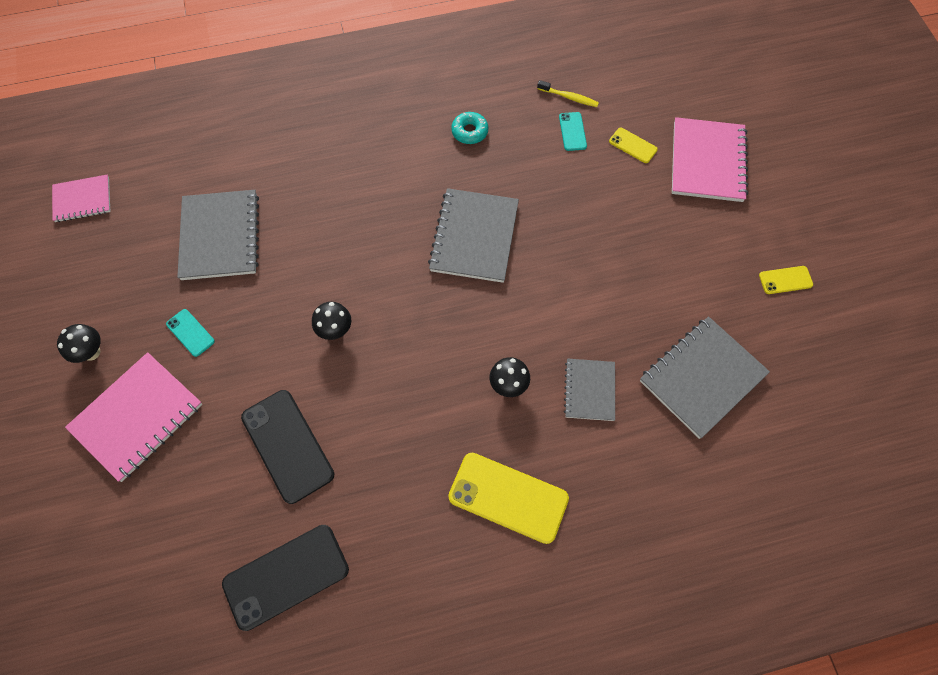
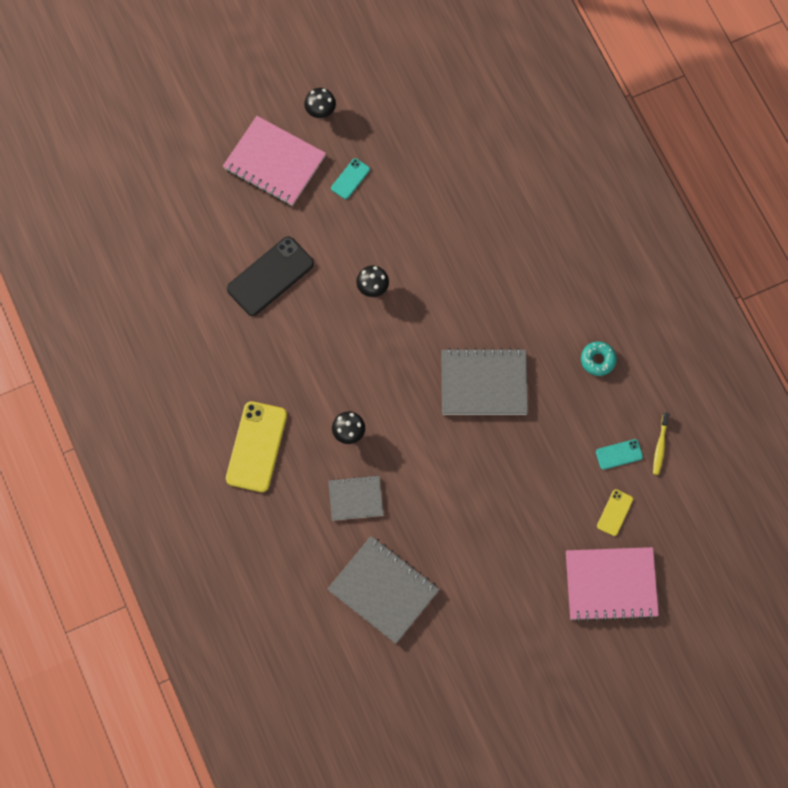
camera: 80 degrees right, 5 degrees up
pink notebook [52,175,110,222] -> none
grey notebook [177,190,259,280] -> none
black phone [222,525,349,631] -> none
yellow phone [759,266,813,294] -> none

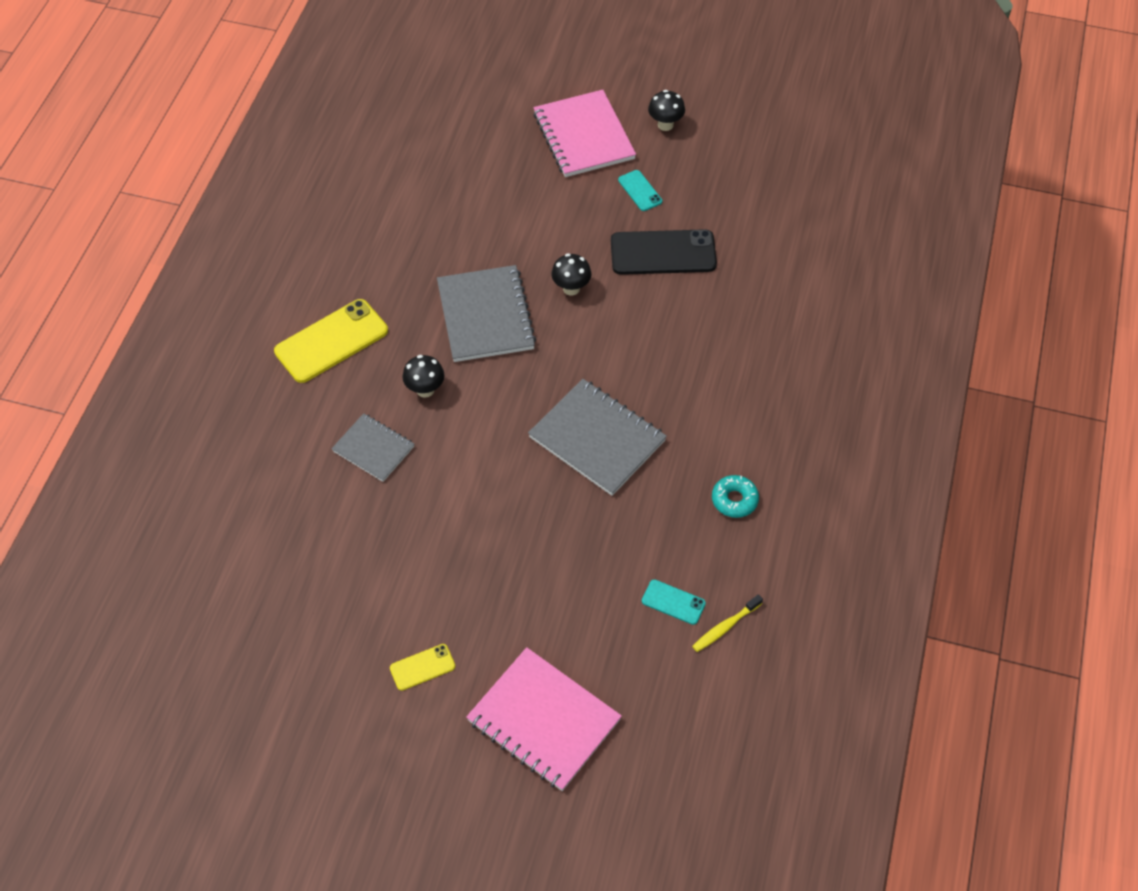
camera: 40 degrees right, 15 degrees down
black phone [227,236,314,316] -> black phone moved to [611,229,717,275]
grey notebook [328,536,440,644] -> grey notebook moved to [437,265,536,362]
turquoise phone [331,158,370,199] -> turquoise phone turned 75 degrees clockwise [618,170,662,211]
yellow phone [597,489,633,536] -> yellow phone moved to [390,644,455,691]

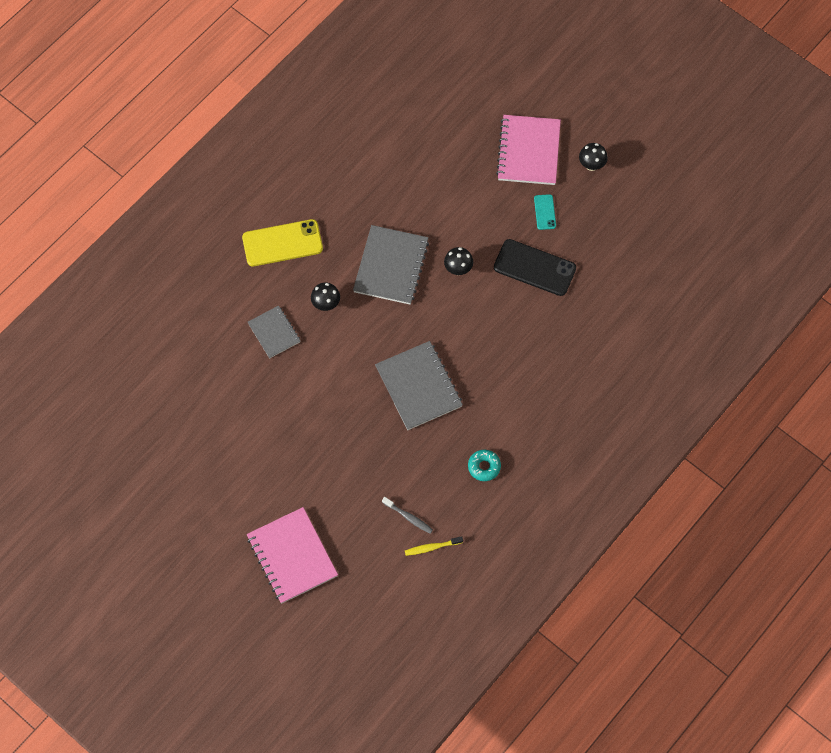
camera: 25 degrees right, 10 degrees up
yellow phone [390,644,455,691] -> none
turquoise phone [642,579,706,625] -> grey toothbrush [382,497,433,534]

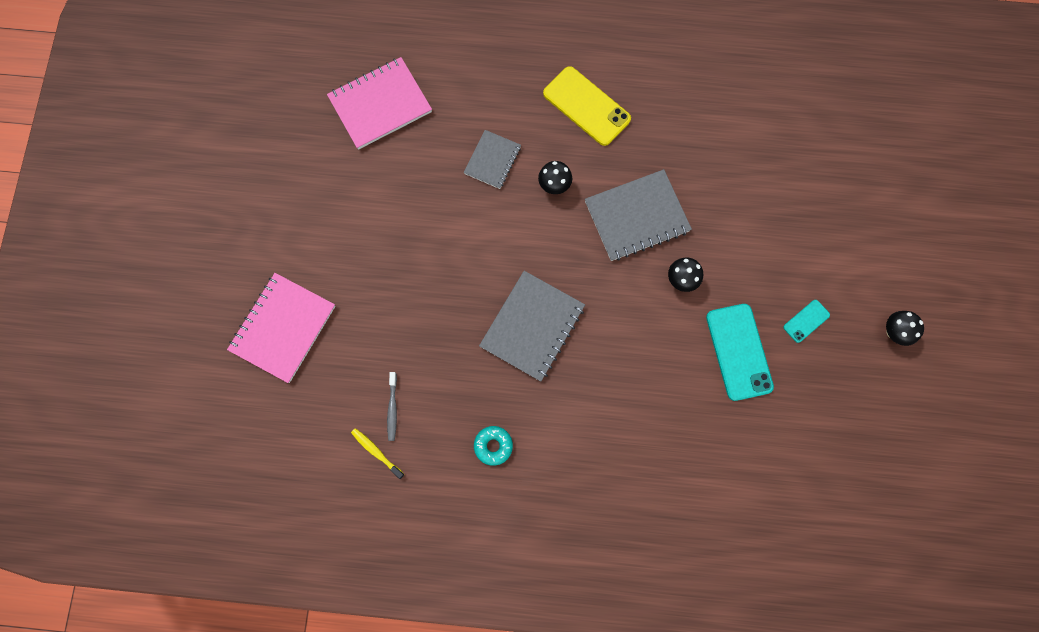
camera: 55 degrees right, 10 degrees up
black phone [494,239,576,296] -> turquoise phone [706,304,774,401]
pink notebook [496,115,561,185] -> pink notebook moved to [327,57,432,150]

